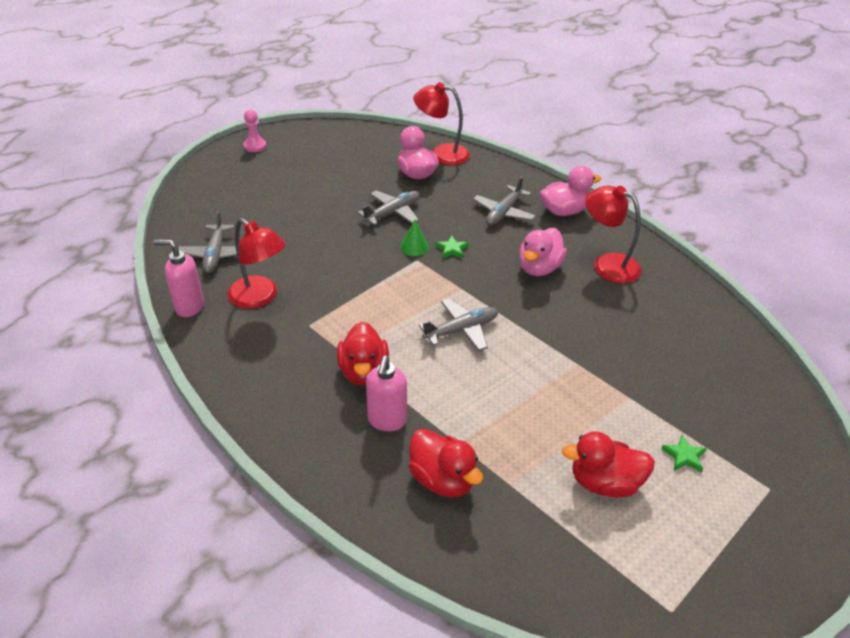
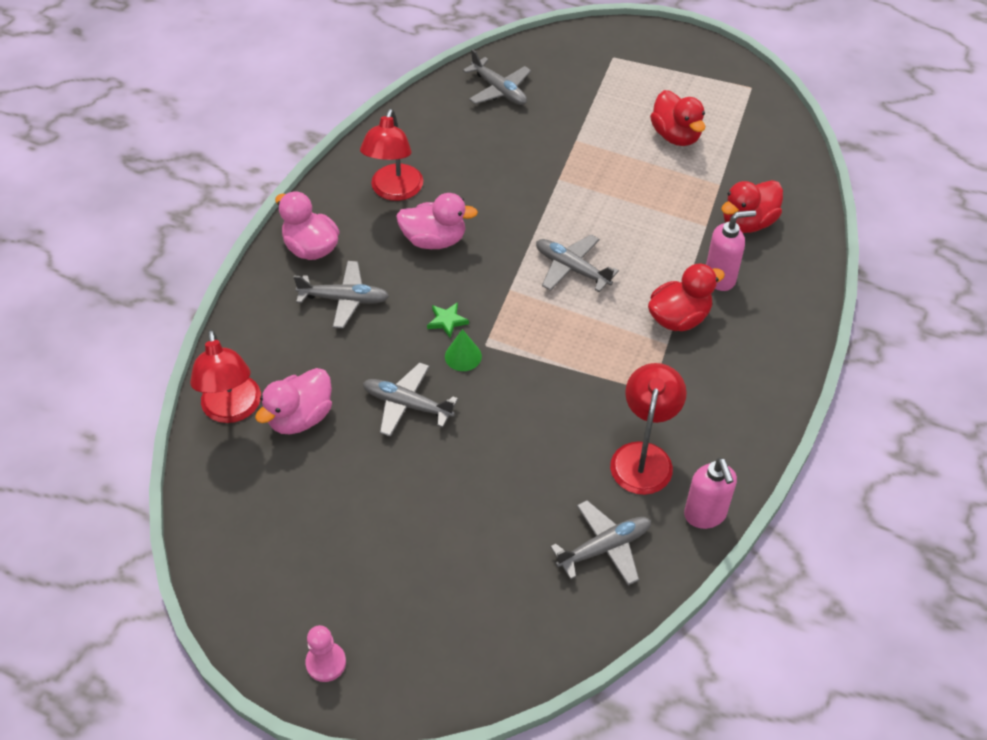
camera: 115 degrees left, 10 degrees up
red duck [408,429,483,497] -> red duck turned 150 degrees counterclockwise [721,180,783,233]
green star [661,435,707,473] -> none
none -> grey plane [463,49,531,105]

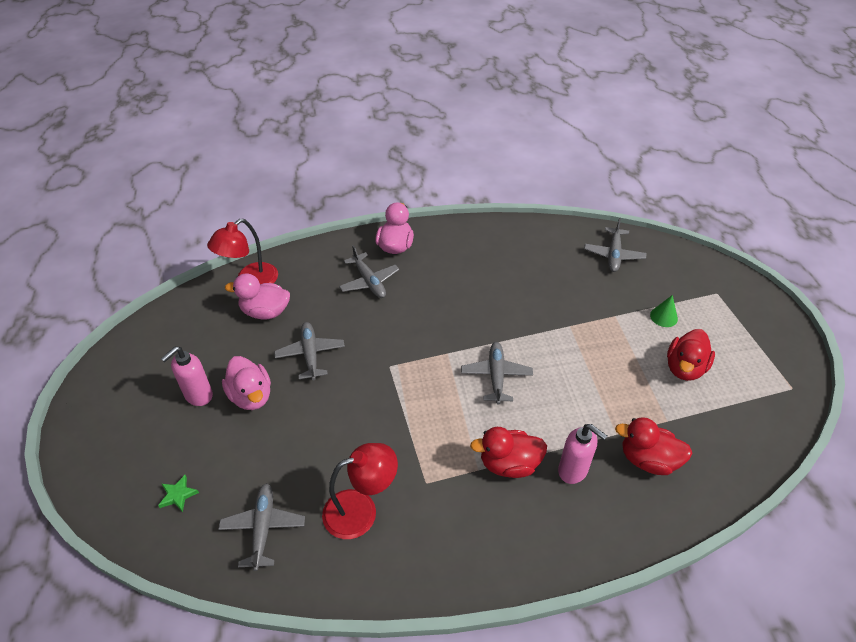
camera: 55 degrees right, 5 degrees down
pink pawn [305,625,346,682] -> none
red lamp [360,108,423,201] -> none
pink duck [396,193,478,249] -> pink duck moved to [222,356,271,410]
green star [427,302,469,338] -> green star moved to [158,475,199,512]
green cone [445,329,482,371] -> green cone moved to [650,295,678,327]
grey plane [550,500,651,586] -> grey plane turned 120 degrees counterclockwise [218,483,305,571]
red duck [648,264,725,331] -> red duck turned 150 degrees clockwise [470,427,547,478]
pink soap dispenser [684,458,737,529] -> pink soap dispenser moved to [161,346,213,406]

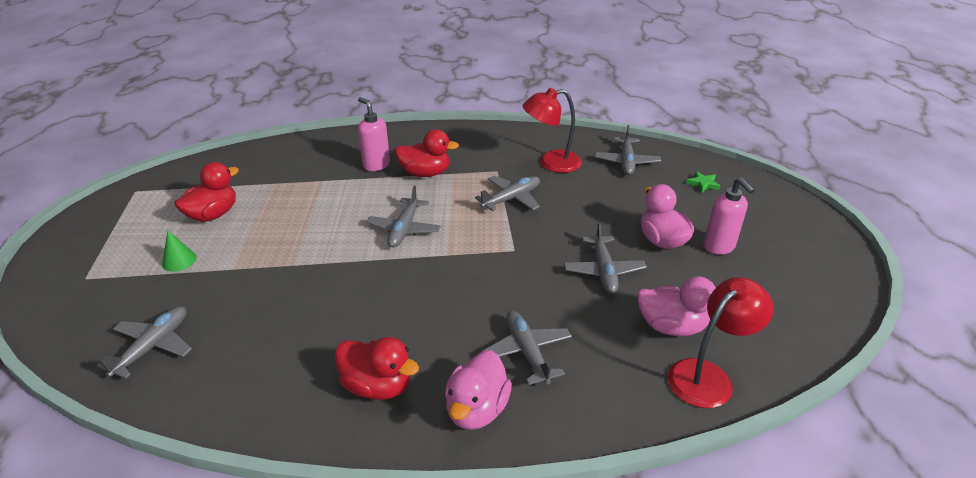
camera: 170 degrees left, 10 degrees down
pink soap dispenser [161,346,213,406] -> pink soap dispenser turned 105 degrees clockwise [704,178,755,254]
red duck [615,417,692,475] -> red duck moved to [335,337,419,400]
none -> grey plane [475,175,540,211]

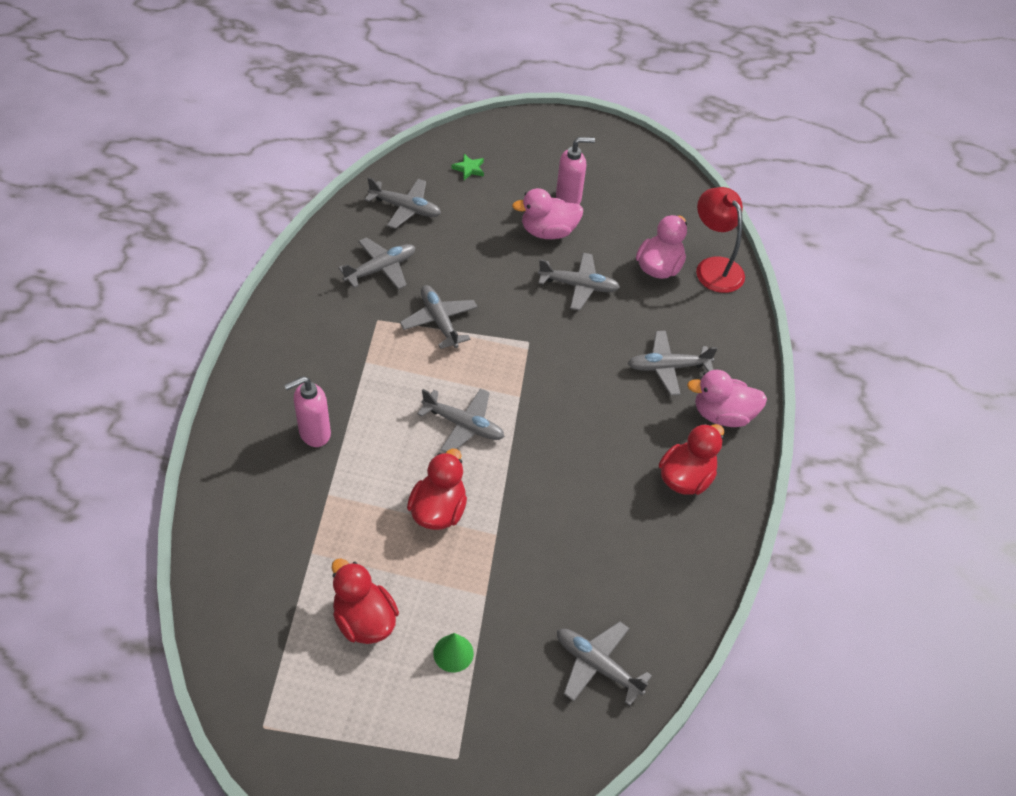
camera: 80 degrees left, 15 degrees up
red duck [395,129,459,177] -> red duck moved to [407,449,467,530]
pink duck [445,350,512,430] -> pink duck turned 150 degrees clockwise [687,370,767,427]
red lamp [523,88,582,173] -> grey plane [338,237,415,290]

